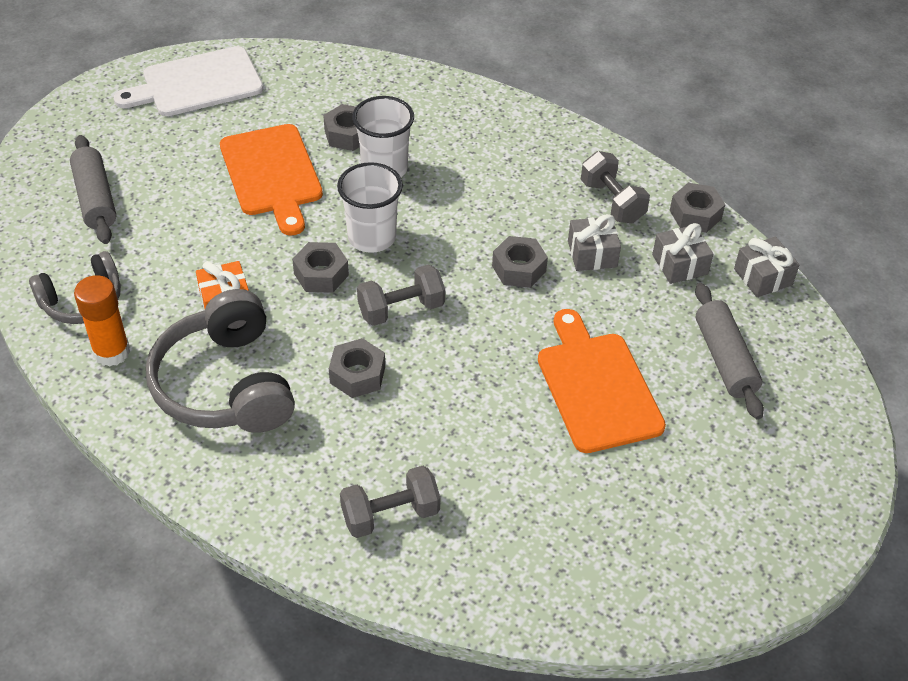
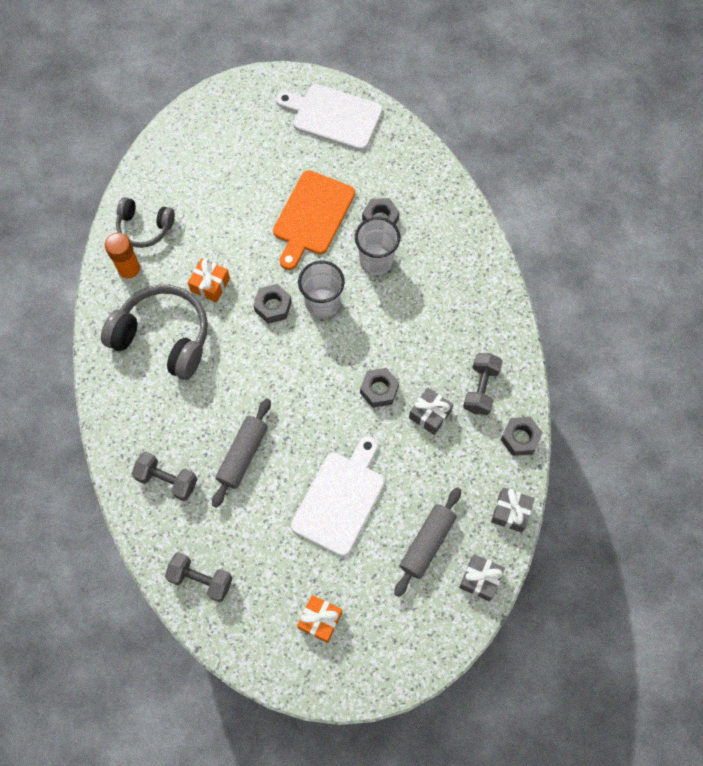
camera: 45 degrees right, 20 degrees up
grey rolling pin [70,135,116,244] -> grey rolling pin moved to [212,398,271,508]
grey headphones [146,289,295,433] -> grey headphones turned 90 degrees clockwise [101,284,208,380]
grey nut [329,338,385,398] -> none
grey dumbbell [357,265,445,326] -> grey dumbbell moved to [165,552,232,602]
orange cutting board [538,309,666,453] -> white cutting board [291,436,384,556]
grey gift [652,223,713,284] -> grey gift moved to [459,554,505,602]
none -> orange gift [297,595,342,643]

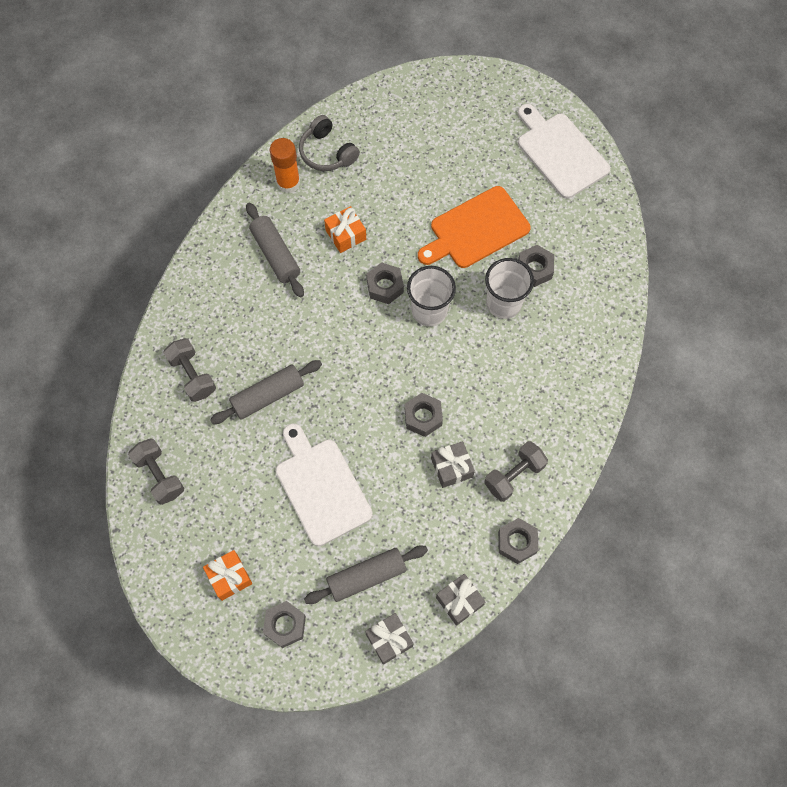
camera: 35 degrees right, 0 degrees up
grey headphones [101,284,208,380] -> grey rolling pin [246,203,304,297]
white cutting board [291,436,384,556] -> white cutting board turned 90 degrees counterclockwise [276,423,373,546]
none -> grey nut [263,601,306,648]

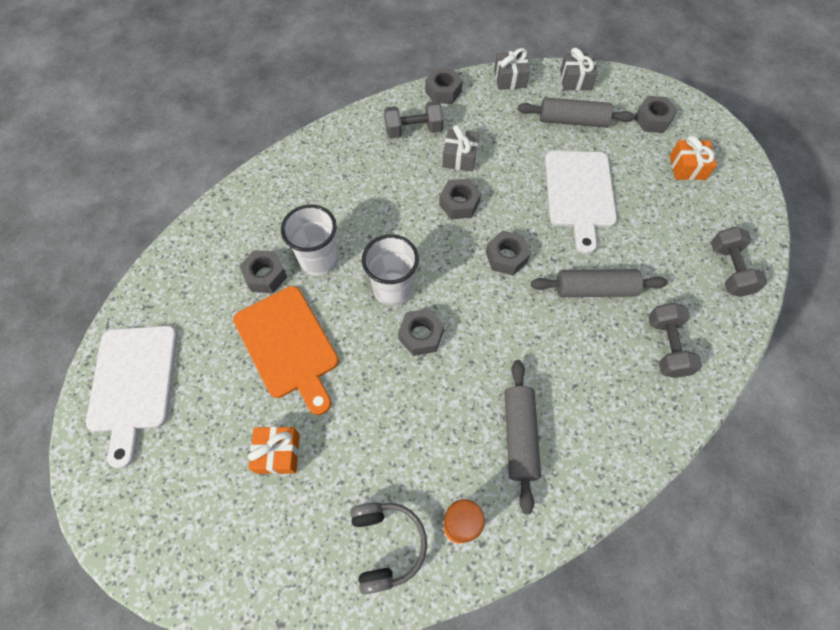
camera: 150 degrees left, 5 degrees down
orange gift [324,206,366,253] -> orange gift moved to [248,427,300,474]
orange cutting board [418,186,531,268] -> orange cutting board turned 60 degrees clockwise [233,286,339,415]
none -> grey nut [486,230,531,276]

